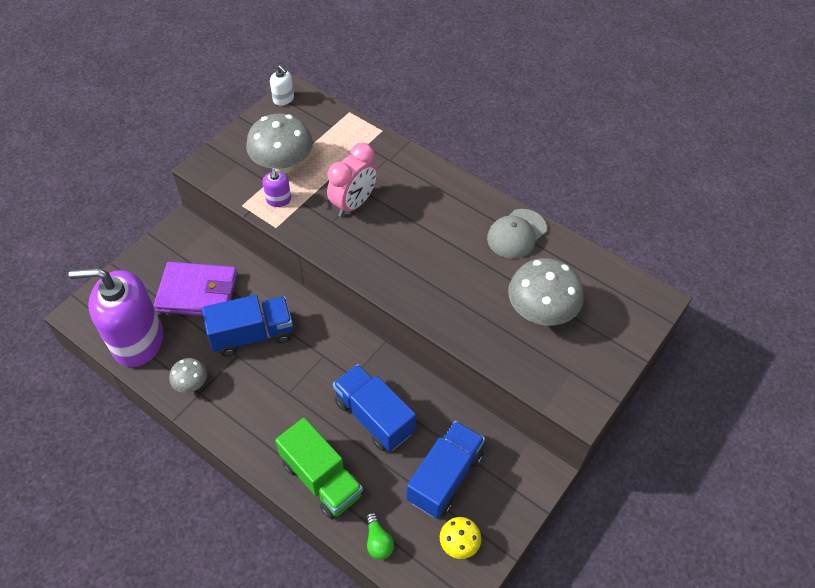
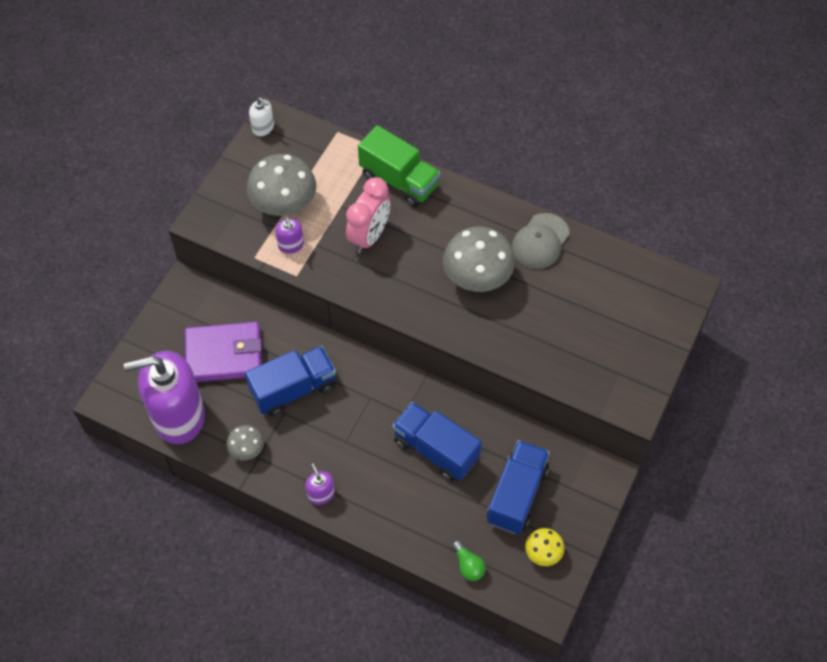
camera: 10 degrees left, 5 degrees up
green truck [275,418,363,519] -> green truck moved to [358,125,440,207]
grey mushroom [508,258,584,326] -> grey mushroom moved to [443,226,515,292]
none -> purple soap dispenser [306,463,335,505]

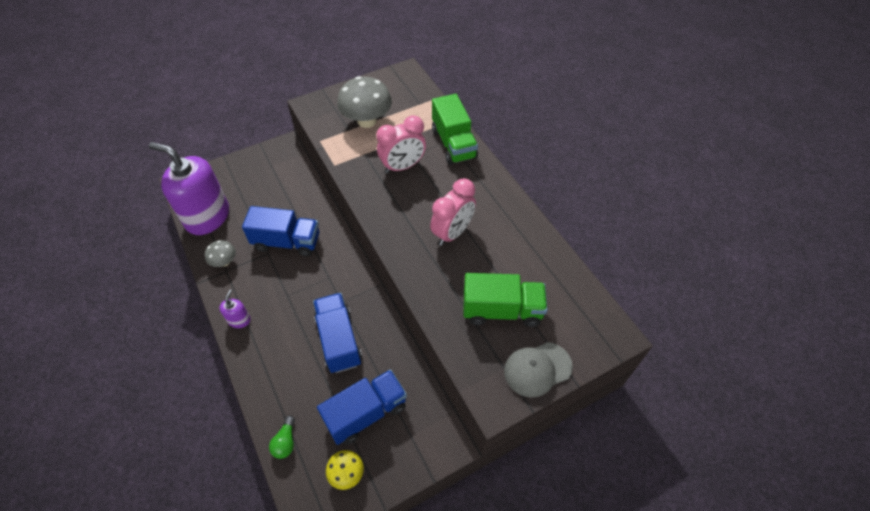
camera: 35 degrees right, 5 degrees down
purple wallet [185,322,262,382] -> none
white soap dispenser [249,98,274,136] -> none
purple soap dispenser [275,217,304,253] -> none
grey mushroom [443,226,515,292] -> pink clock [430,178,476,246]
grey cap [512,213,570,269] -> grey cap moved to [504,342,573,397]
none -> green truck [464,273,547,327]

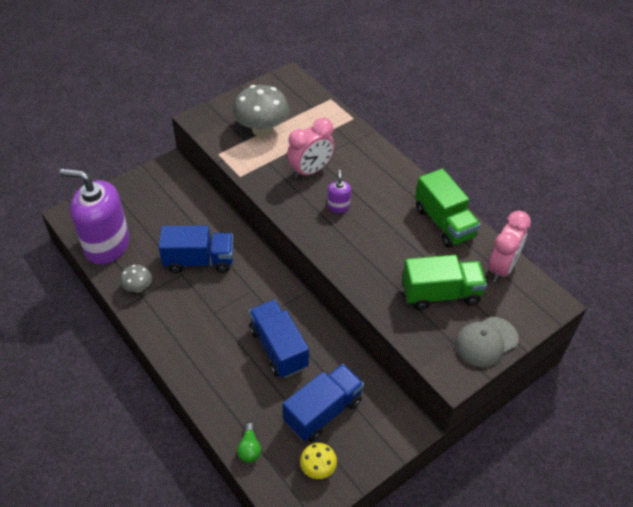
camera: 10 degrees left, 5 degrees down
purple soap dispenser [219,289,251,328] -> purple soap dispenser moved to [327,170,351,213]
pink clock [430,178,476,246] -> pink clock moved to [488,211,531,282]
green truck [432,94,478,165] -> green truck moved to [415,168,481,248]

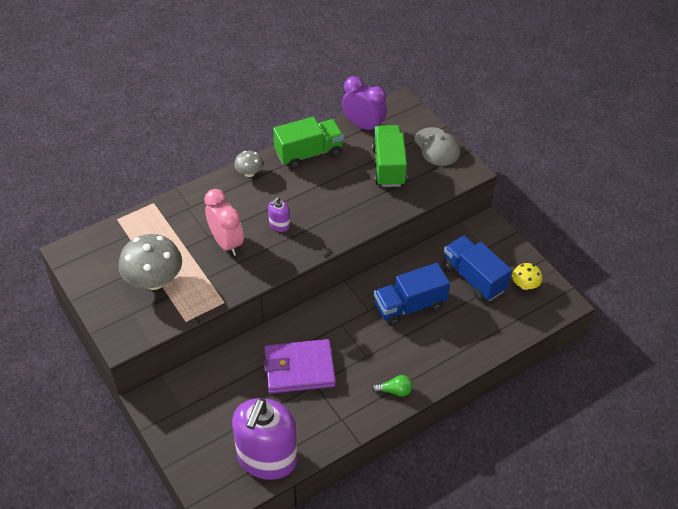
camera: 85 degrees left, 0 degrees up
grey mushroom [120,265,152,293] -> grey mushroom moved to [234,151,264,177]
blue truck [159,226,233,273] -> purple wallet [264,339,336,394]
green light bulb [237,423,261,463] -> green light bulb moved to [372,375,413,396]
purple soap dispenser [327,170,351,213] -> purple soap dispenser turned 60 degrees counterclockwise [268,197,290,232]
pink clock [488,211,531,282] -> purple clock [342,76,387,131]

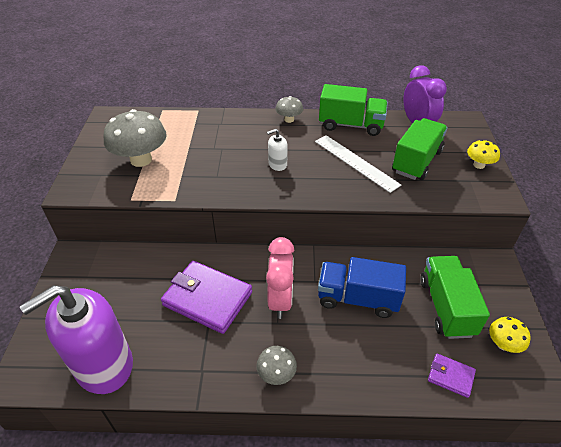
camera: 35 degrees right, 5 degrees down
pink clock [204,189,244,256] -> pink clock moved to [266,237,294,319]
purple soap dispenser [268,197,290,232] -> white soap dispenser [267,129,288,171]
green light bulb [372,375,413,396] -> grey mushroom [256,346,297,385]
grey cap [414,127,461,166] -> yellow mushroom [467,140,500,169]
blue truck [443,236,512,301] -> green truck [420,256,490,339]
none -> white ruler [315,135,401,193]
none -> purple wallet [428,354,476,398]

